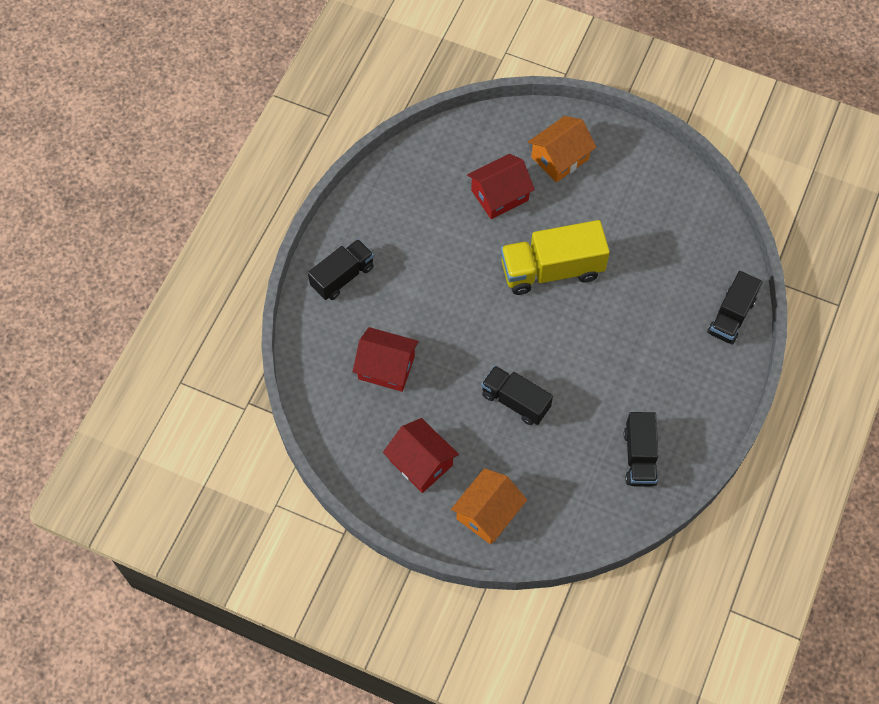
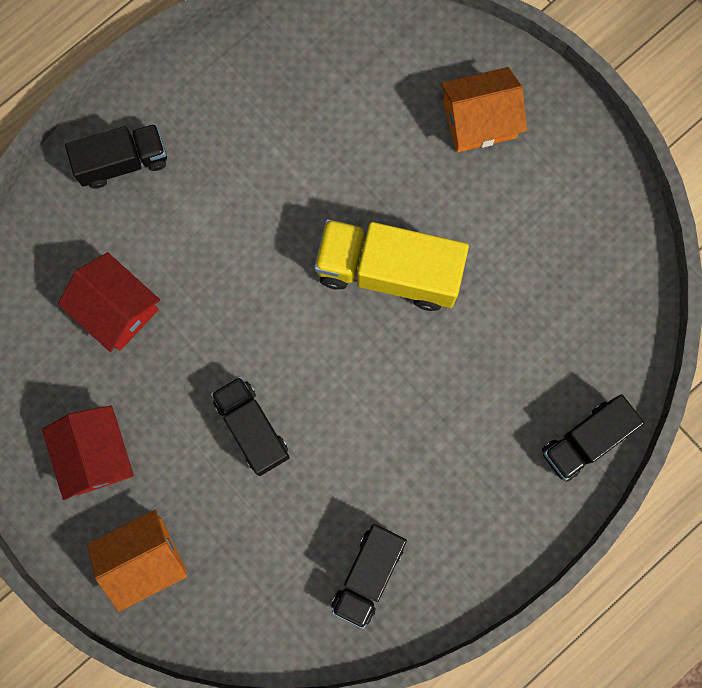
camera: 25 degrees right, 15 degrees up
red house [467,154,535,219] -> none

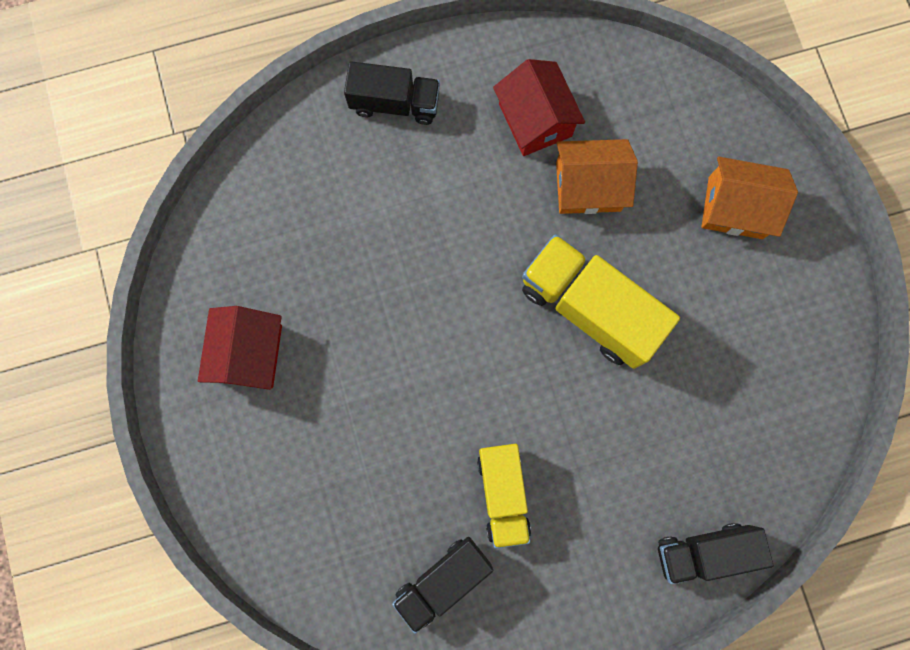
camera: 25 degrees right, 0 degrees up
red house [58,252,160,352] -> red house moved to [493,59,585,156]
orange house [87,509,187,612] -> orange house moved to [556,139,638,214]
black truck [211,376,290,476] -> none
none -> yellow truck [477,444,531,549]

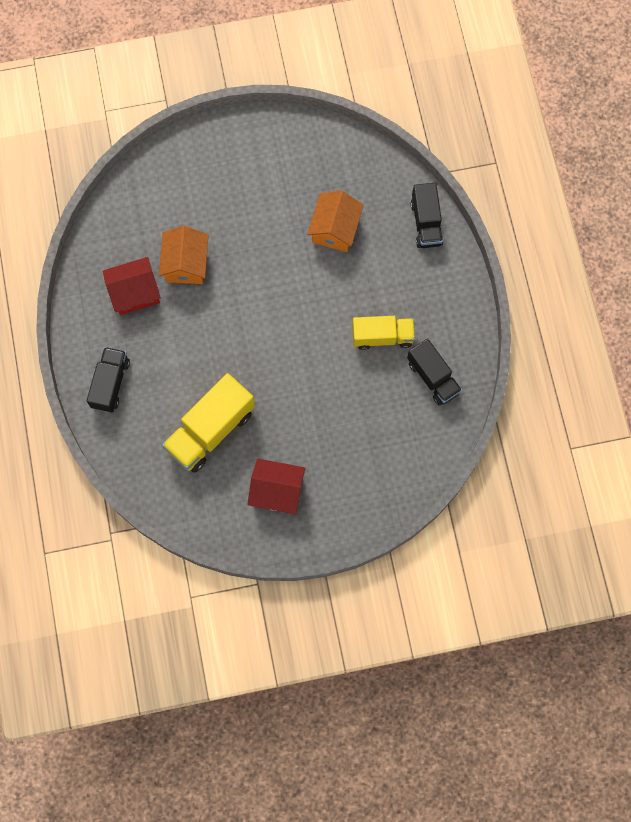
camera: 85 degrees left, 5 degrees down
yellow truck [522,234,680,369] -> yellow truck moved to [162,373,255,473]
orange house [701,157,798,239] -> orange house moved to [307,191,364,252]

